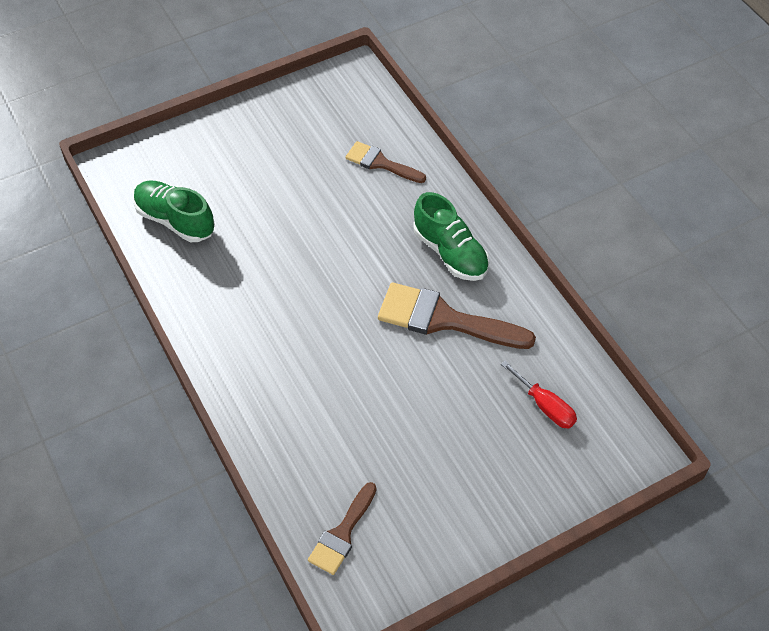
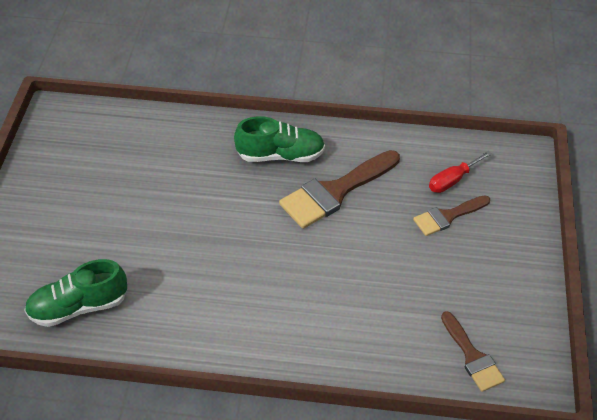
camera: 55 degrees left, 5 degrees down
brown brush [345,141,426,183] -> brown brush moved to [413,195,490,236]
red screwdriver [501,361,577,429] -> red screwdriver turned 150 degrees clockwise [429,151,492,193]

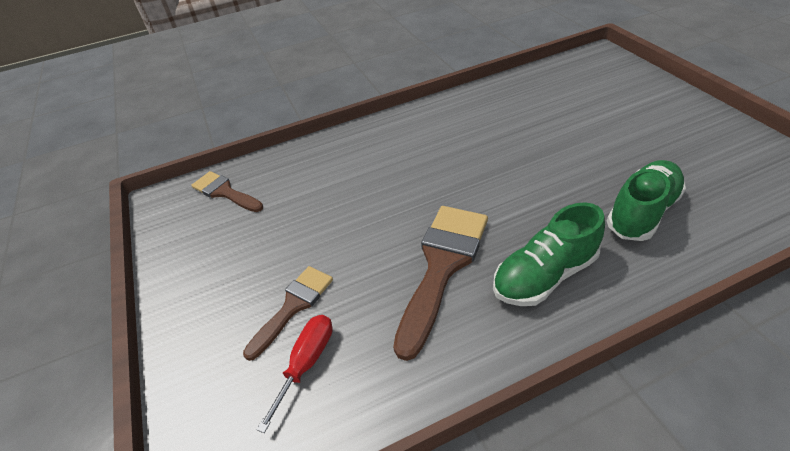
camera: 155 degrees right, 5 degrees down
green shoe [24,259,127,327] -> green shoe moved to [607,160,686,241]

